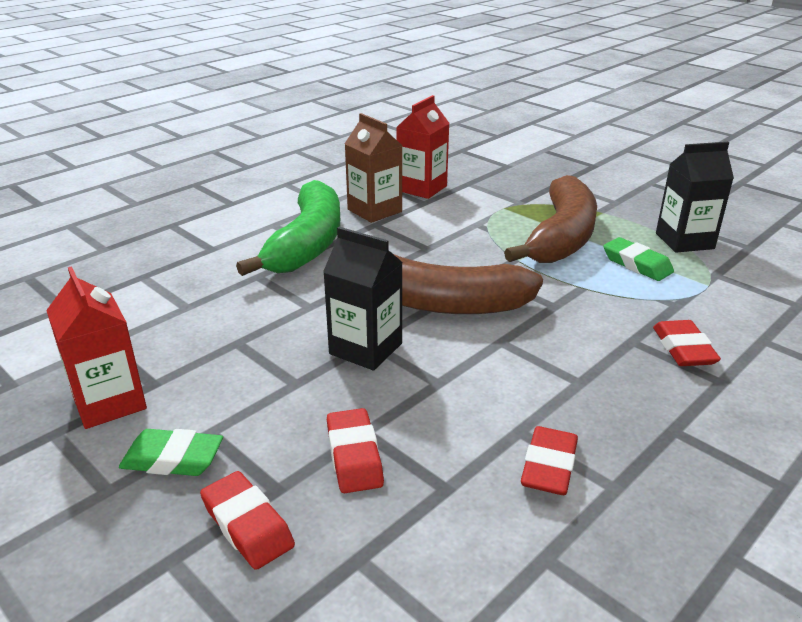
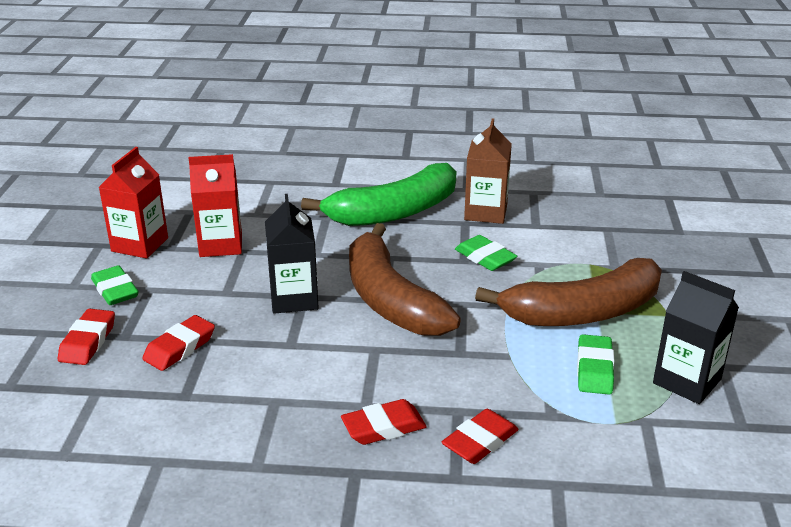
camera: 50 degrees right, 0 degrees up
red carton [396,95,450,199] -> red carton moved to [189,154,242,257]
red eraser [521,426,578,495] -> red eraser moved to [341,399,427,445]
none -> green eraser [455,235,517,271]

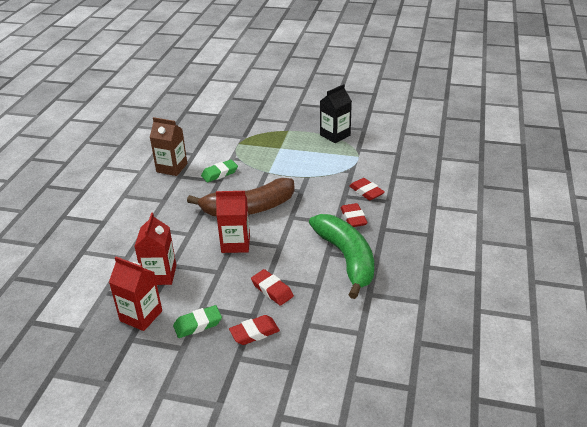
camera: 80 degrees left, 5 degrees up
red eraser [58,309,115,365] -> red eraser turned 45 degrees counterclockwise [229,315,280,345]
black carton [265,194,319,314] -> red carton [216,191,250,253]
green banana [301,163,456,226] -> green banana moved to [309,214,374,299]
brown banana [475,258,662,326] -> none
green eraser [577,334,614,395] -> none

